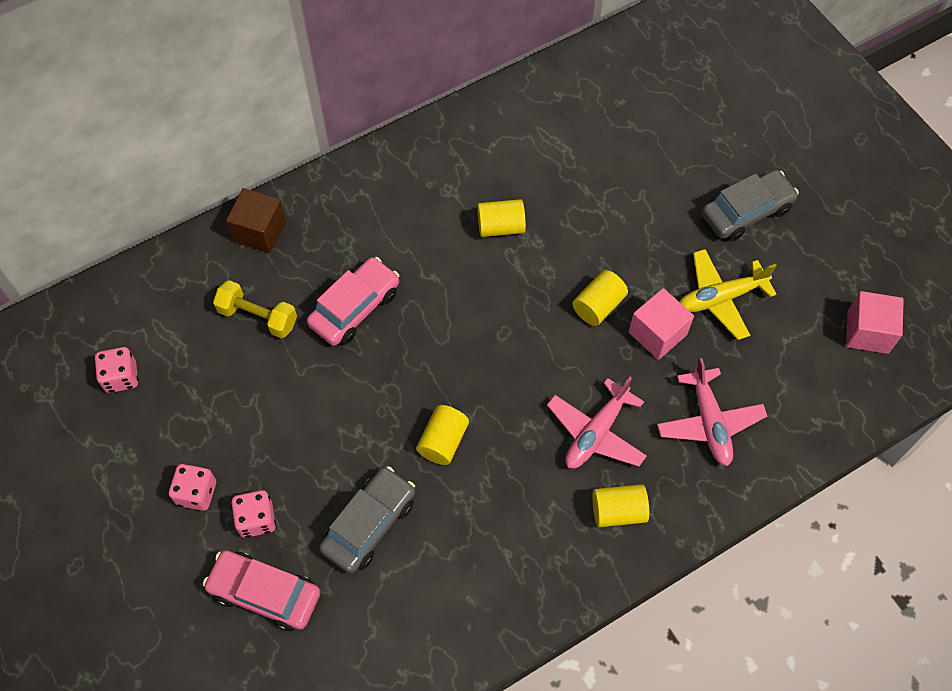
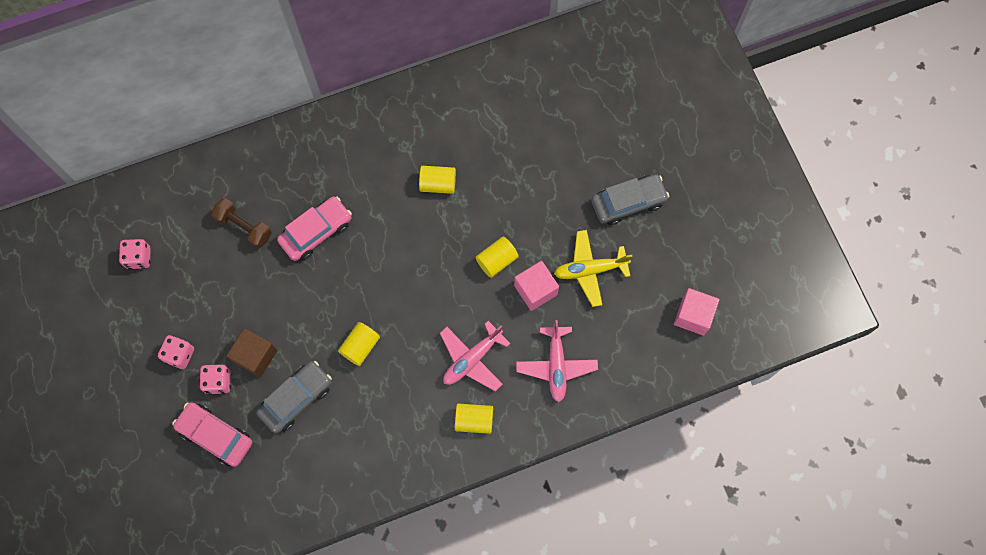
camera: 10 degrees right, 10 degrees up
yellow dumbbell [213,280,297,339] -> brown dumbbell [211,198,272,248]
brown cube [226,188,286,253] -> brown cube moved to [226,328,277,378]

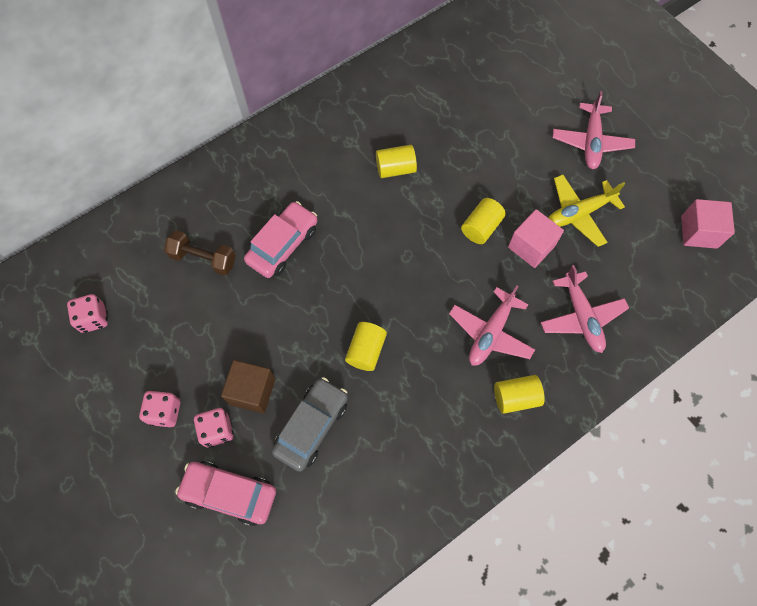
camera: 15 degrees left, 5 degrees down
grey car [591,174,669,225] -> pink plane [553,91,635,169]

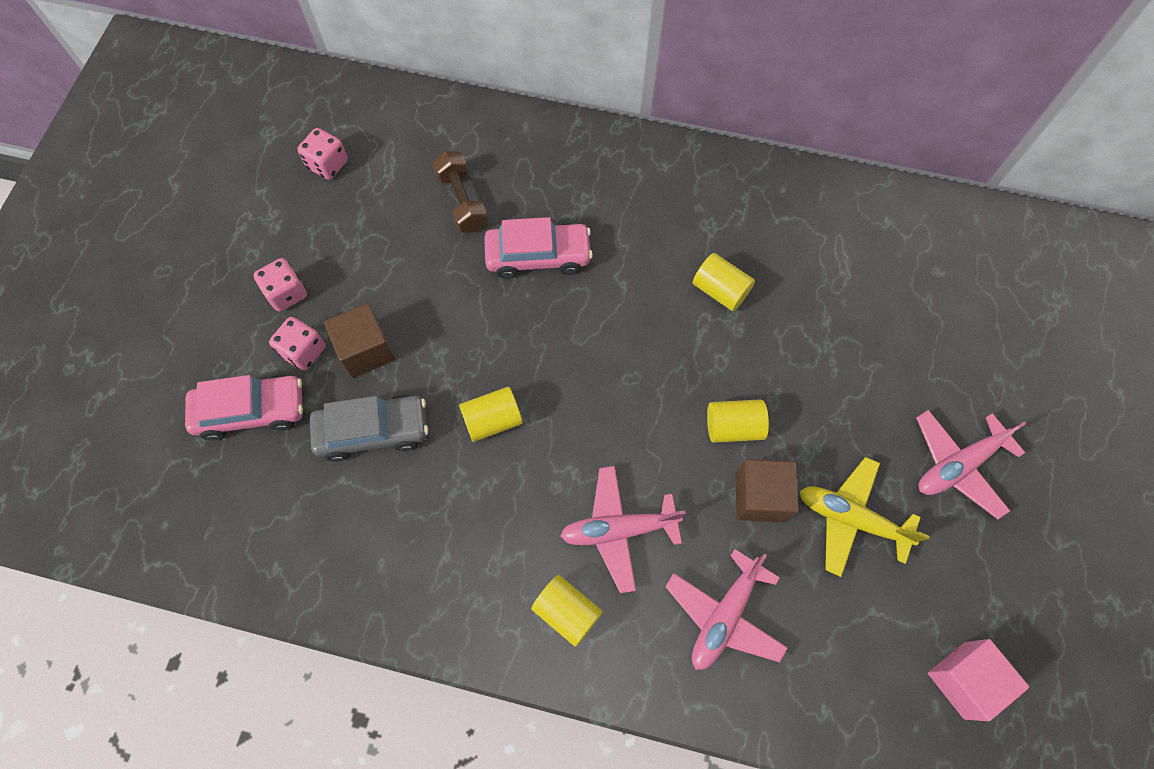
camera: 50 degrees right, 0 degrees up
pink car [175,461,276,526] -> pink car turned 105 degrees clockwise [185,375,303,441]
pink cube [508,209,564,268] -> brown cube [735,459,799,522]

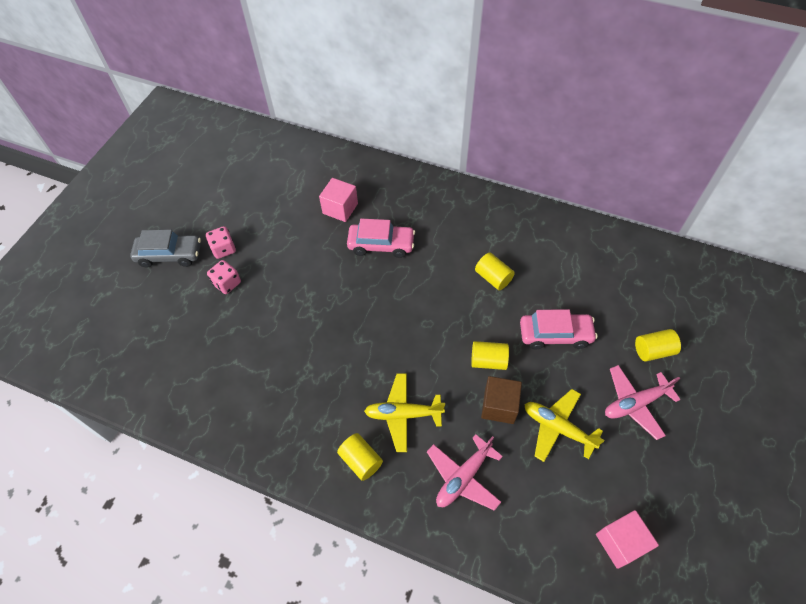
camera: 10 degrees right, 10 degrees down
pink car [185,375,303,441] -> pink car moved to [520,309,597,349]
pink dice [297,128,348,180] -> none
grey car [310,395,428,462] -> grey car moved to [130,230,201,268]
brown cube [324,303,395,378] -> none
brown dumbbell [433,151,488,232] -> pink cube [319,178,358,222]
yellow cylinder [459,387,523,442] -> yellow cylinder moved to [635,329,681,361]
pink plane [560,466,686,593] -> yellow plane [364,373,445,452]

